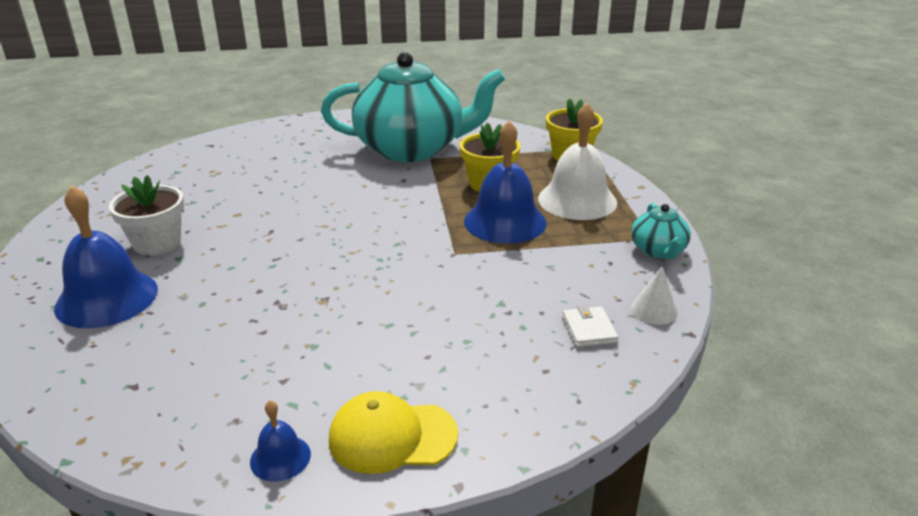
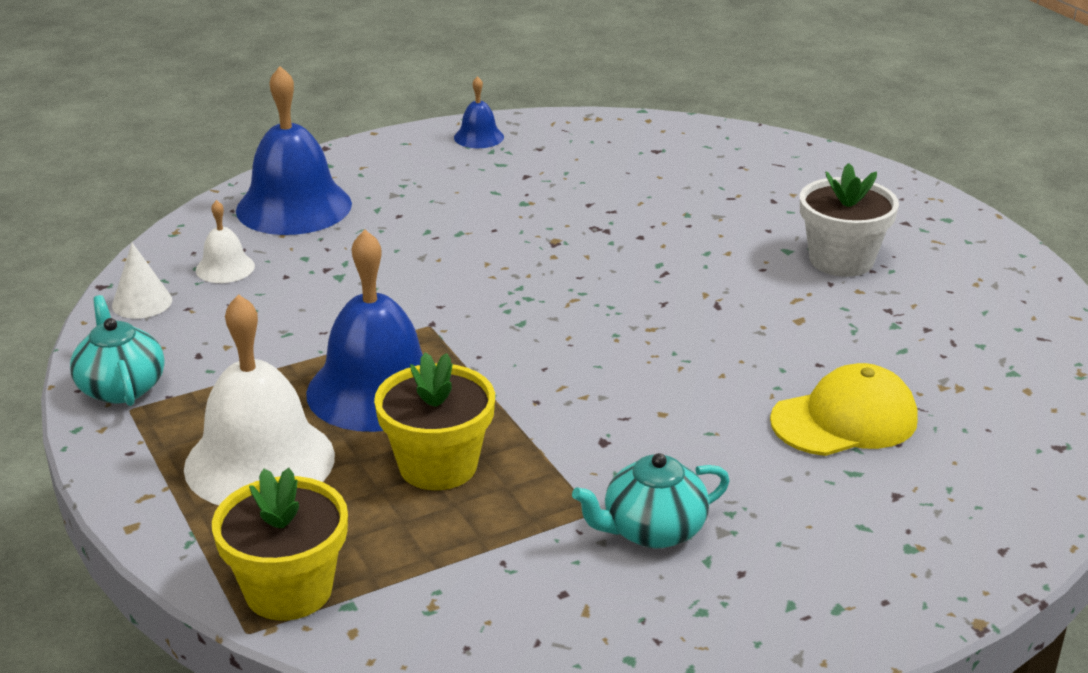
camera: 160 degrees right, 0 degrees up
blue bell [54,185,158,328] -> blue bell moved to [236,66,352,235]
turquoise teapot [321,52,505,162] -> turquoise teapot [572,453,730,548], size x0.42
yellow cap [329,391,458,474] -> yellow cap moved to [770,363,918,456]
white wallet [562,305,619,348] -> white bell [196,200,255,283]

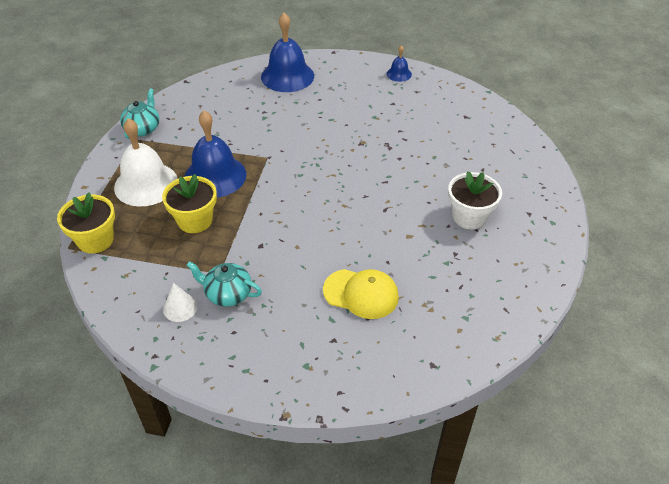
camera: 40 degrees right, 15 degrees up
white cone [112,243,172,319] -> white cone moved to [163,283,198,322]
white bell [196,200,255,283] -> none

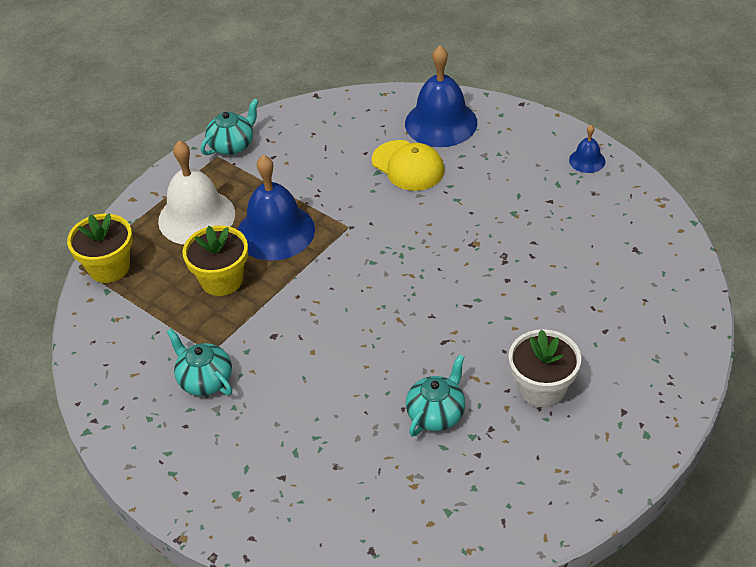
camera: 30 degrees right, 0 degrees up
white cone [163,283,198,322] -> none
yellow cap [323,269,399,319] -> yellow cap moved to [372,140,445,191]
none -> turquoise teapot [406,354,465,437]

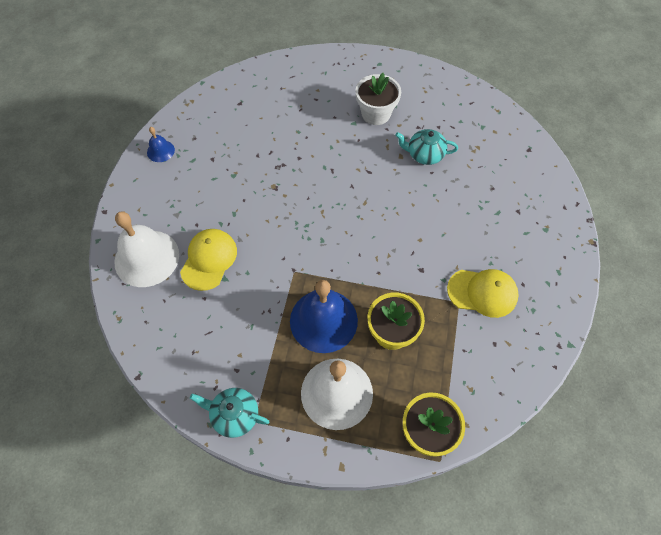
camera: 120 degrees left, 15 degrees up
turquoise teapot [167,329,232,396] -> yellow cap [447,269,519,318]
blue bell [405,46,477,147] -> white bell [114,211,179,287]

